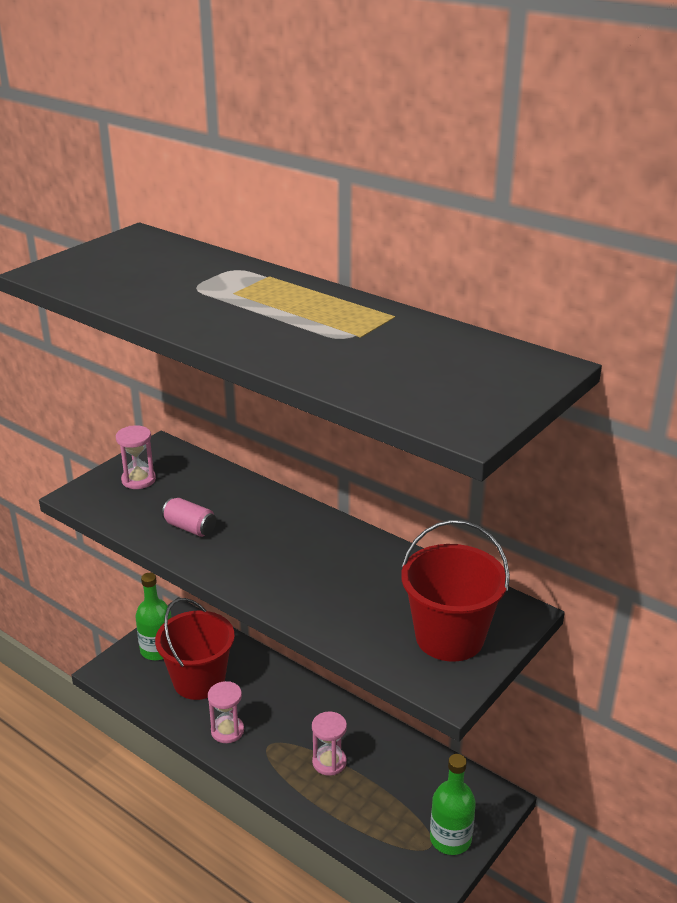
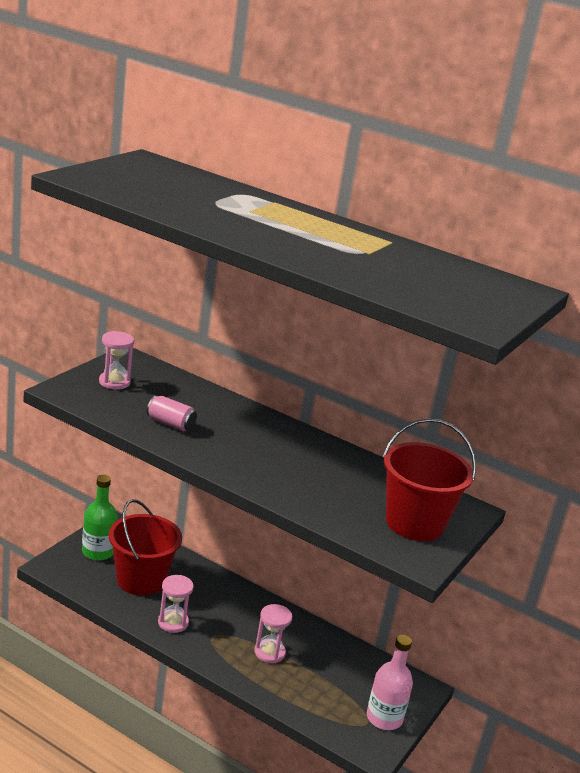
camera: 10 degrees left, 5 degrees down
green bottle [430,754,476,855] -> pink bottle [367,635,413,730]

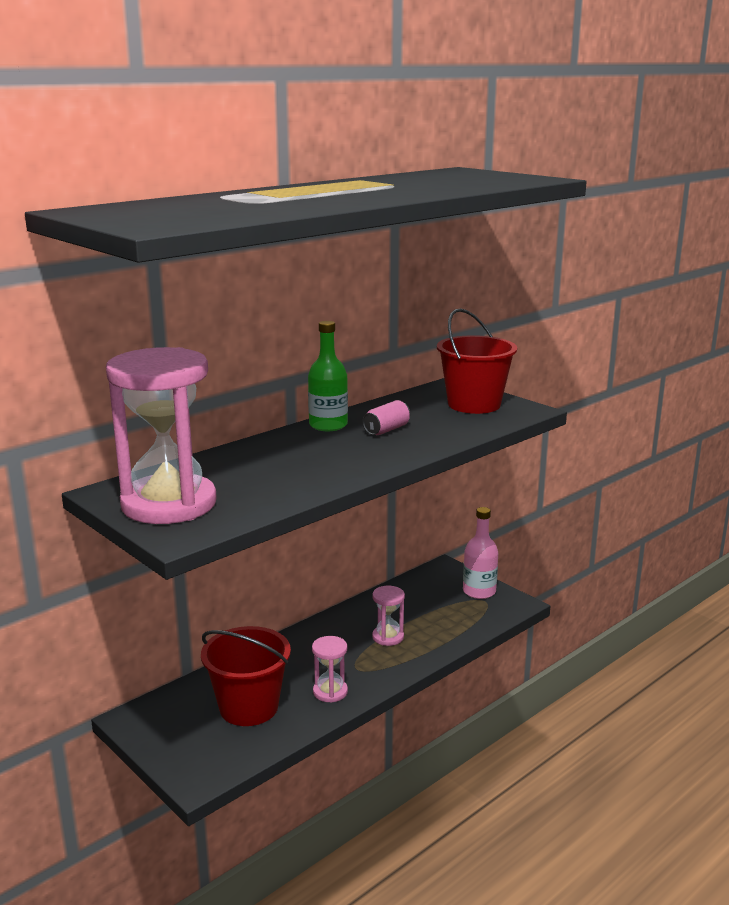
camera: 70 degrees left, 5 degrees down
green bottle [82,475,118,561] -> green bottle moved to [308,321,348,431]
pink hourglass [99,331,134,390] -> pink hourglass [106,347,217,524], size x2.28
pink can [147,396,197,431] -> pink can moved to [363,400,410,435]

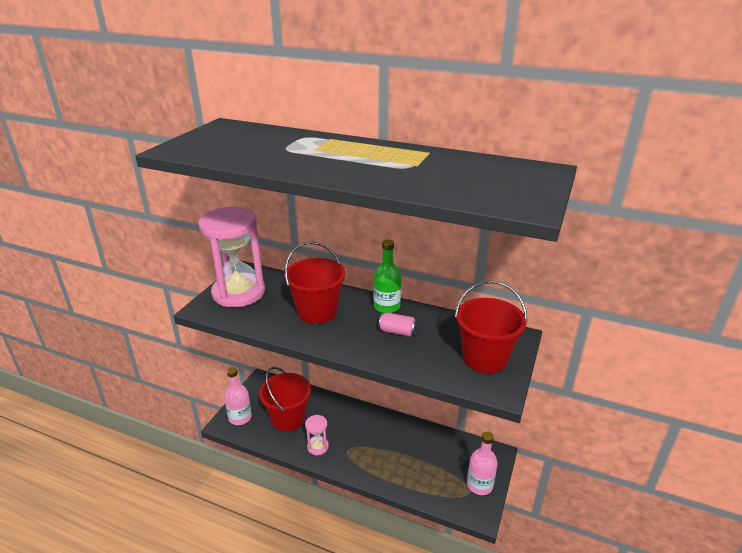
camera: 65 degrees right, 10 degrees up
pink hourglass [372,586,405,646] -> none
none -> pink bottle [224,367,252,425]
none -> red bucket [284,242,346,324]

